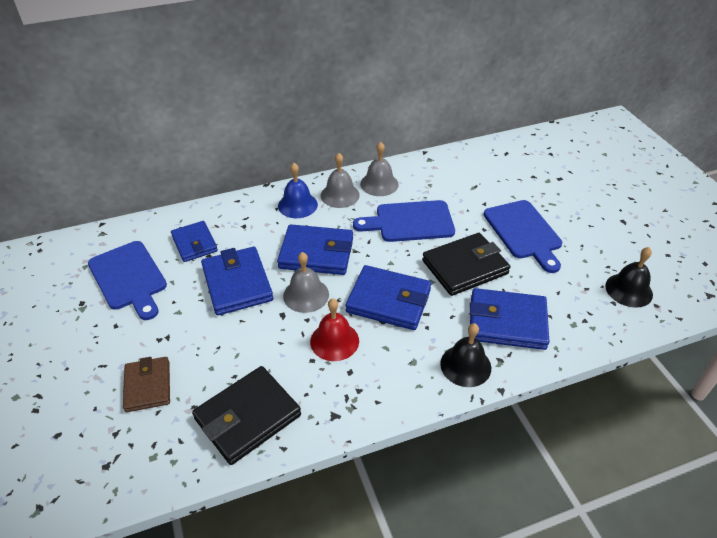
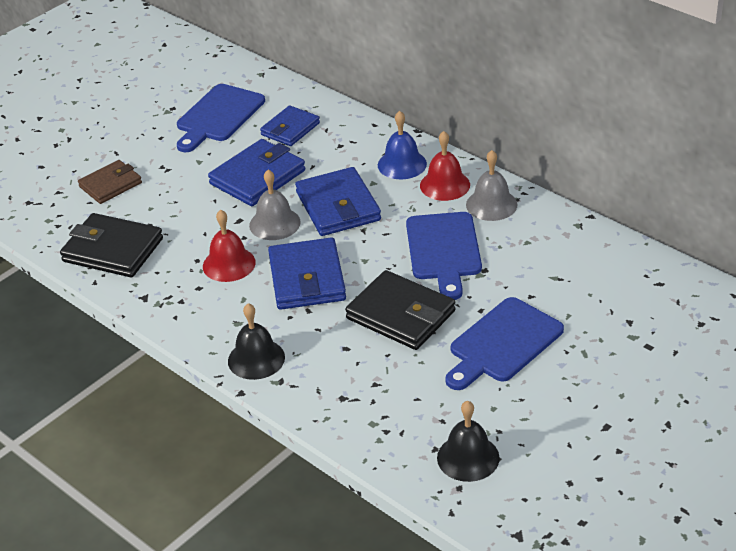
camera: 65 degrees right, 5 degrees down
grey bell [321,153,360,208] -> red bell [420,131,470,201]
blue cutting board [353,200,455,242] -> blue cutting board turned 150 degrees counterclockwise [406,212,482,300]
blue wallet [469,288,549,350] -> none

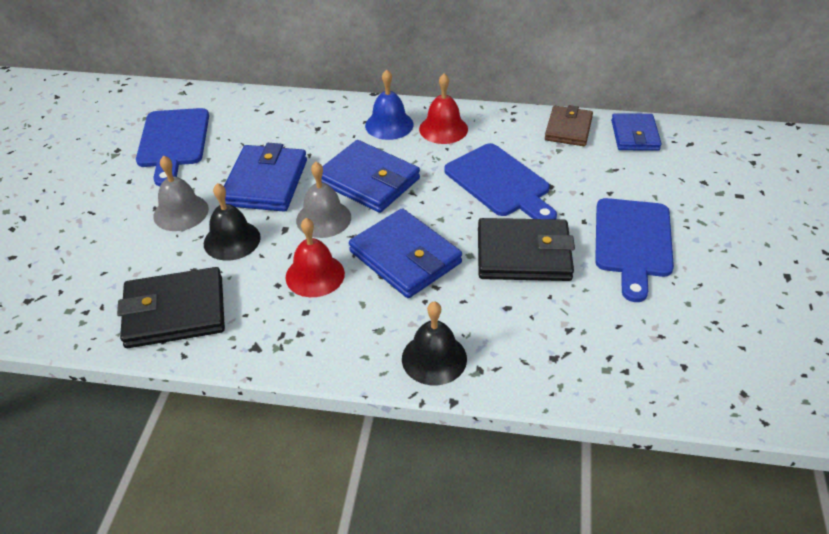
camera: 35 degrees left, 5 degrees up
brown wallet [78,160,142,204] -> brown wallet moved to [545,105,593,146]
blue wallet [260,105,320,146] -> blue wallet moved to [611,113,662,151]
black bell [437,401,500,482] -> black bell moved to [204,183,261,261]
grey bell [466,150,517,221] -> grey bell moved to [153,155,209,231]

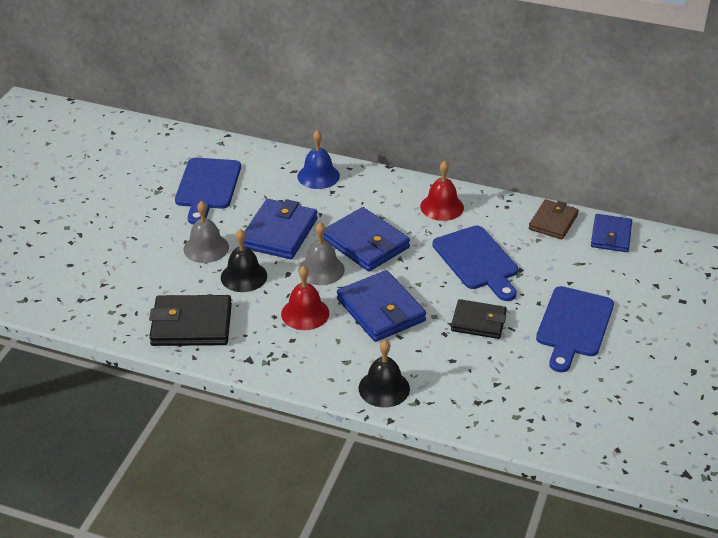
camera: 10 degrees right, 5 degrees down
blue bell [365,69,414,140] -> blue bell moved to [297,130,340,189]
black wallet [478,218,575,281] -> black wallet [451,299,507,339], size x0.66

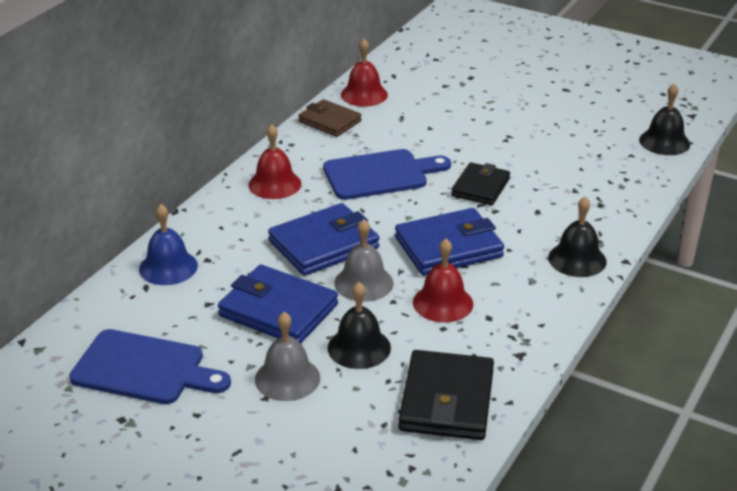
camera: 80 degrees left, 5 degrees down
blue cutting board [536,286,614,372] -> none
blue wallet [591,214,632,252] -> red bell [341,39,388,107]
none -> black bell [639,84,690,155]

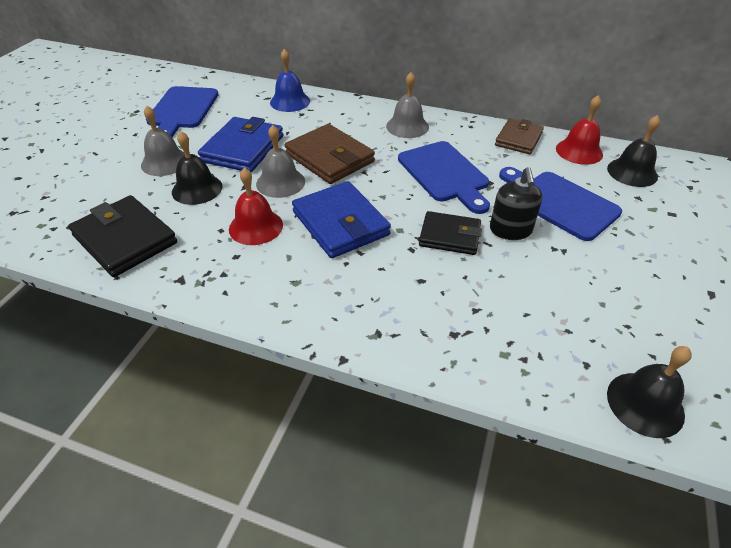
camera: 80 degrees right, 10 degrees up
red bell [248,124,301,199] -> grey bell [386,72,429,138]
blue wallet [268,203,379,276] -> brown wallet [285,124,375,184]
black wallet [398,350,494,440] -> black wallet turned 45 degrees clockwise [68,195,177,277]
black bell [548,196,606,277] -> black bell moved to [607,115,660,187]
none -> black soap dispenser [490,167,543,240]
none -> blue cutting board [499,167,622,241]

